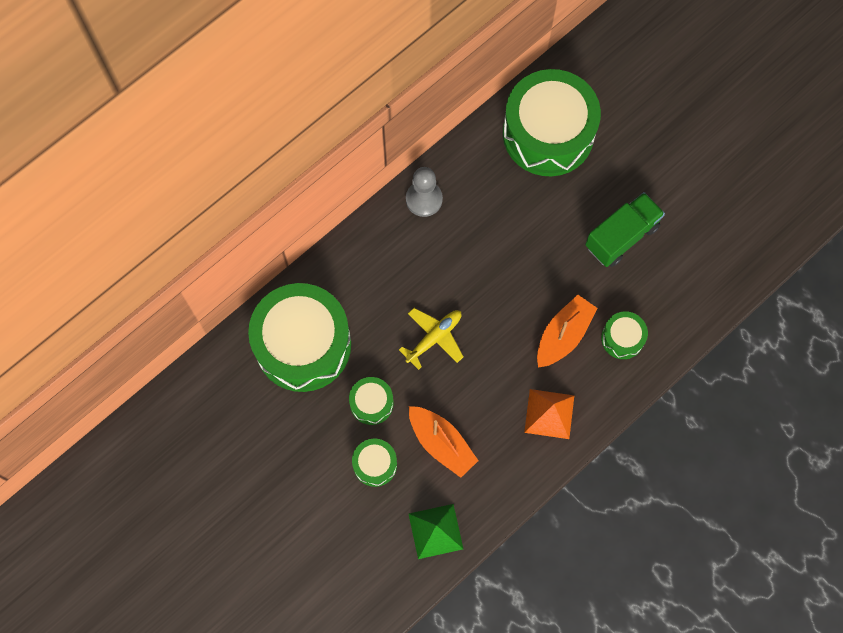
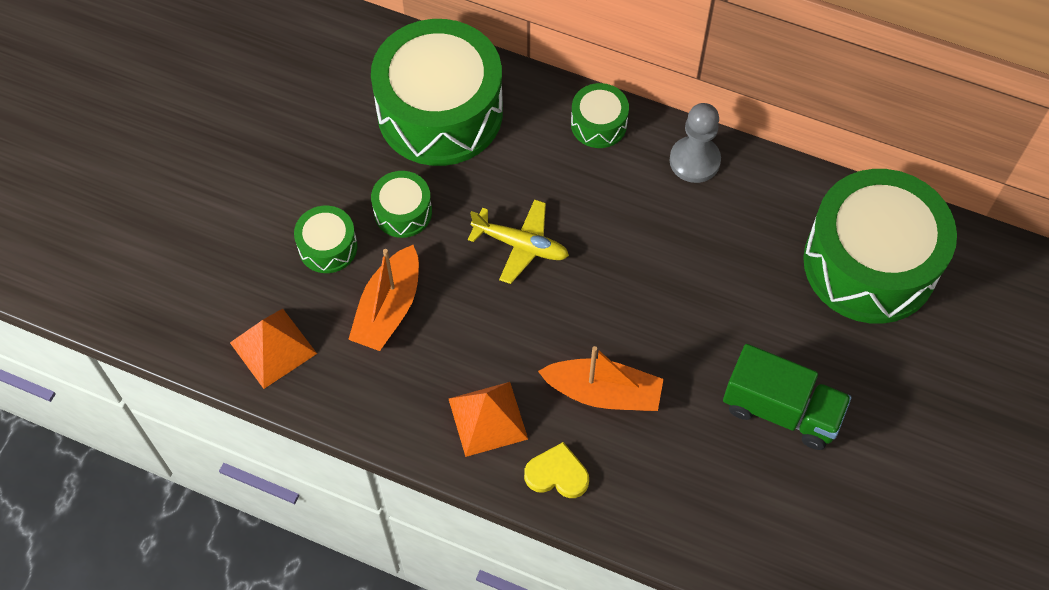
camera: 65 degrees right, 10 degrees down
green pyramid [409,504,463,559] -> orange pyramid [230,308,317,389]
green drum [601,311,648,359] -> green drum moved to [571,83,629,148]
none -> yellow heart [524,442,589,498]

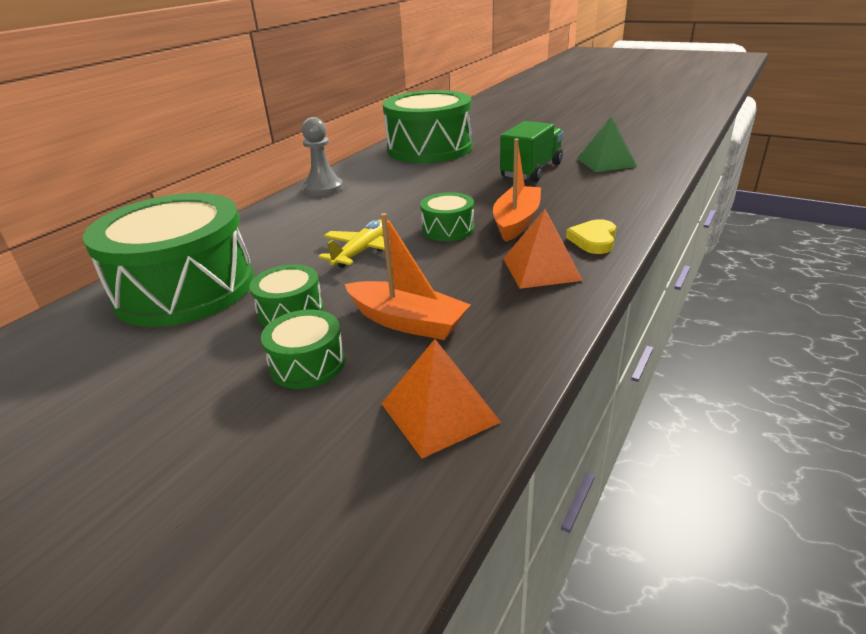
camera: 80 degrees left, 30 degrees down
green drum [571,83,629,148] -> green drum moved to [420,192,474,241]
none -> green pyramid [577,116,637,172]

